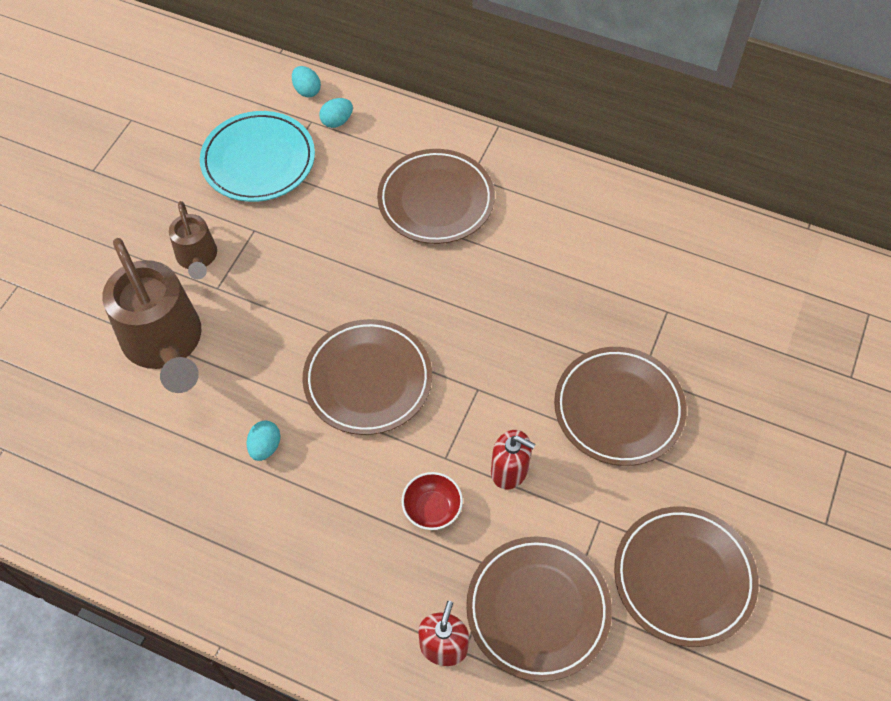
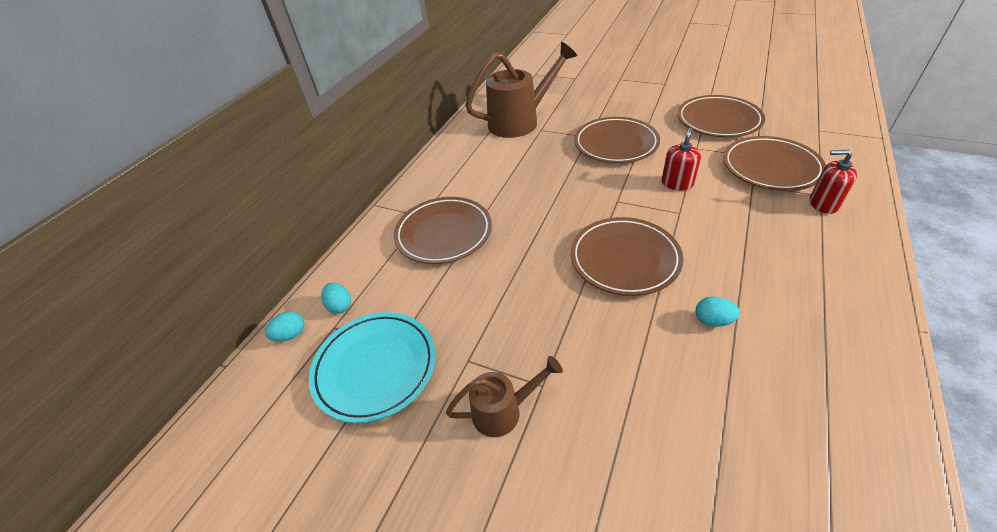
camera: 85 degrees left, 15 degrees down
brown watering can [102,238,201,393] -> brown watering can moved to [465,42,577,138]
red bowl [401,472,463,530] -> none

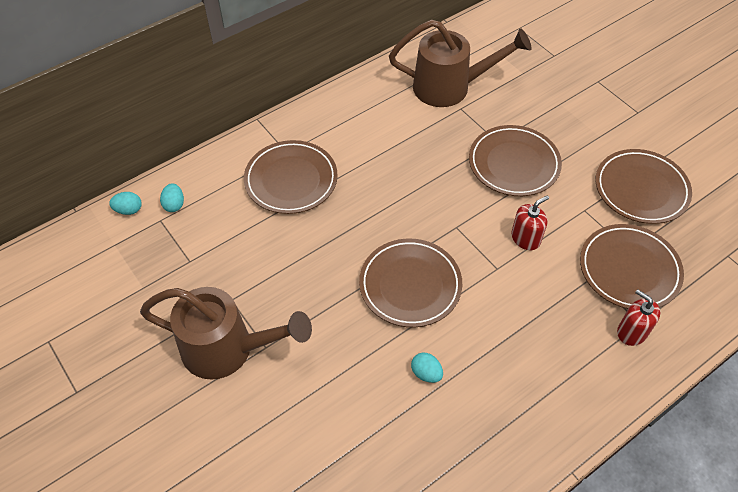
camera: 25 degrees right, 10 degrees up
turquoise plate [309,312,436,423] -> none
brown watering can [446,356,563,437] -> brown watering can [140,287,312,380], size x1.87

